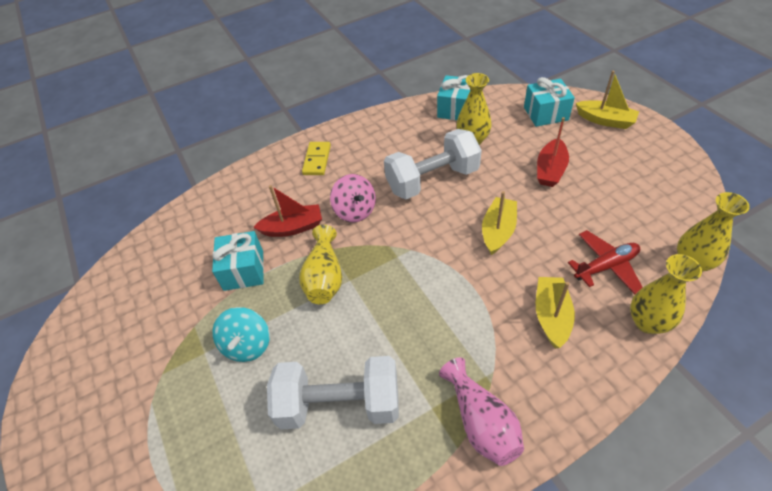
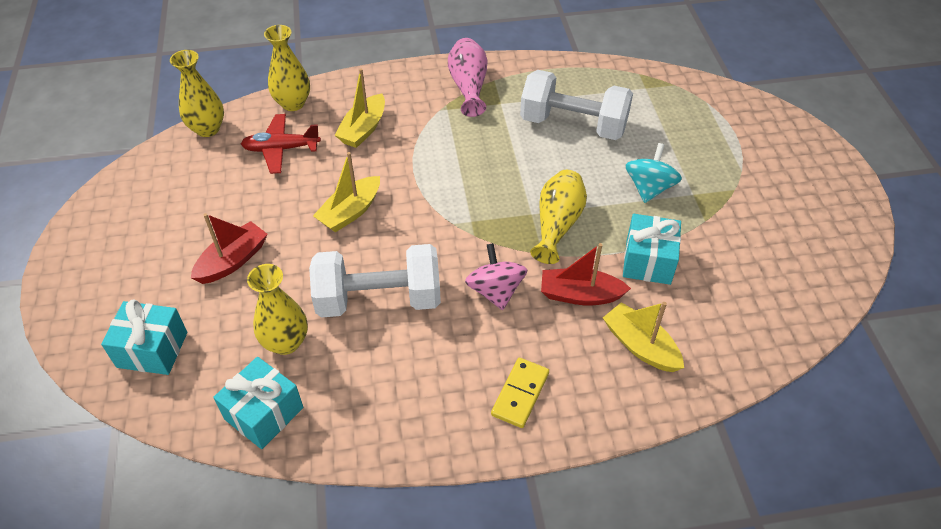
camera: 165 degrees left, 0 degrees up
yellow boat [576,70,639,129] -> yellow boat moved to [603,302,684,372]

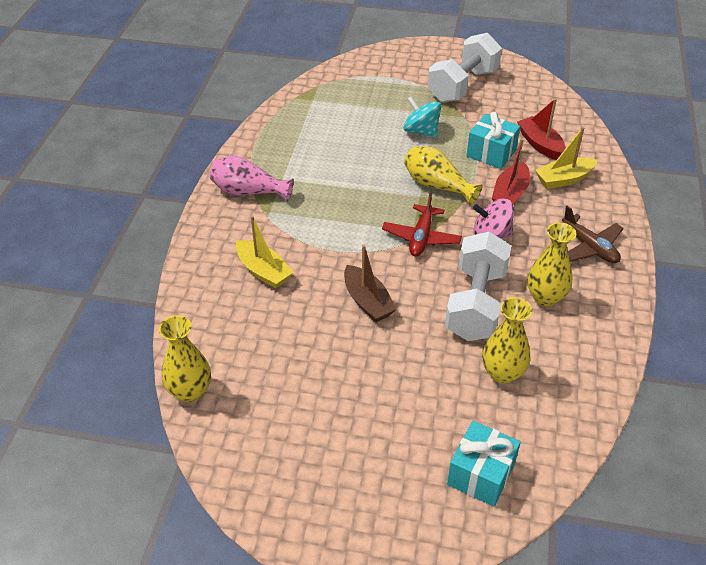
camera: 70 degrees left, 5 degrees down
red boat [191,213,268,284] -> red boat moved to [517,98,566,160]
turquoise gift [213,357,303,449] -> none
red plane [241,114,321,174] -> red plane moved to [382,193,462,257]
yellow vase [264,25,310,111] -> yellow vase moved to [527,222,576,306]
yellow boat [313,152,380,232] -> brown boat [344,245,397,322]
yellow domino [491,358,549,428] -> brown plane [562,206,624,263]
white dumbbell [520,70,633,140] -> white dumbbell moved to [428,33,502,103]

